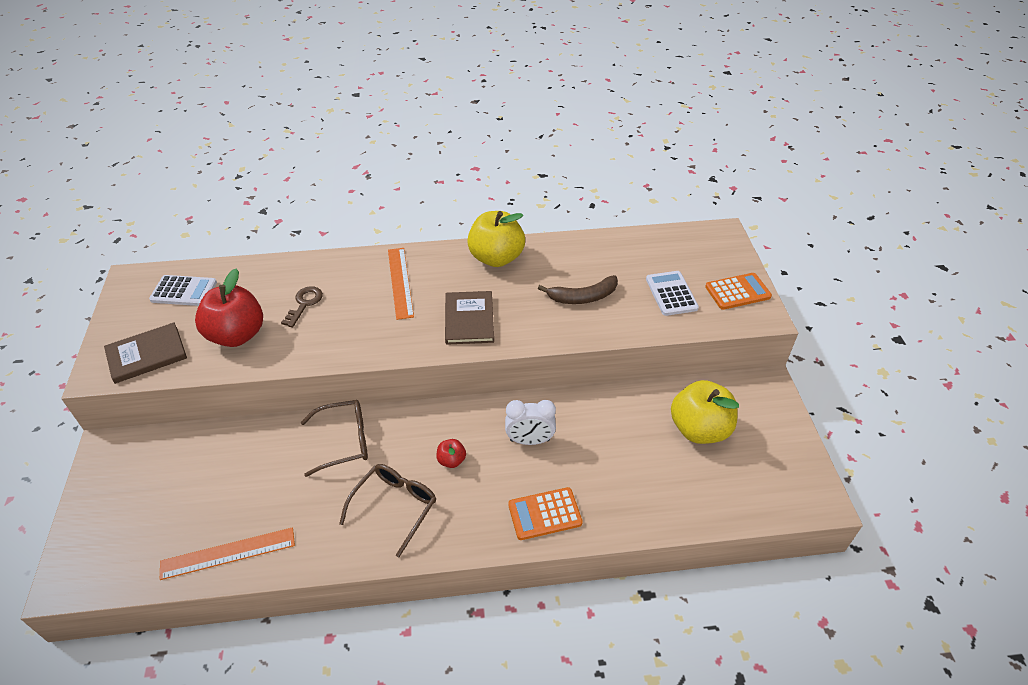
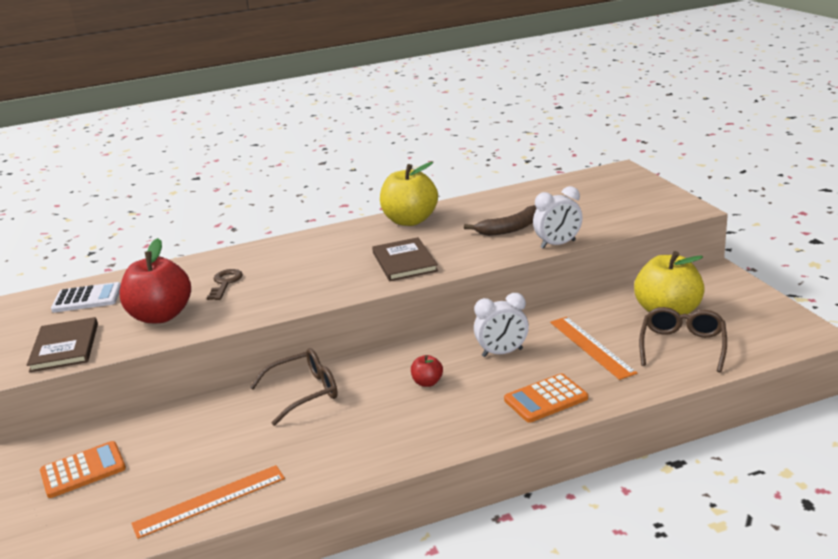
camera: 10 degrees left, 20 degrees down
brown book [104,322,187,384] -> brown book turned 60 degrees counterclockwise [27,317,98,372]
brown glasses [339,464,436,557] -> brown glasses moved to [639,307,727,372]
orange ruler [388,248,414,320] -> orange ruler moved to [550,317,637,380]
white calculator [646,271,699,316] -> none
orange calculator [705,273,772,310] -> orange calculator moved to [40,441,126,498]
none -> white clock [533,186,583,249]

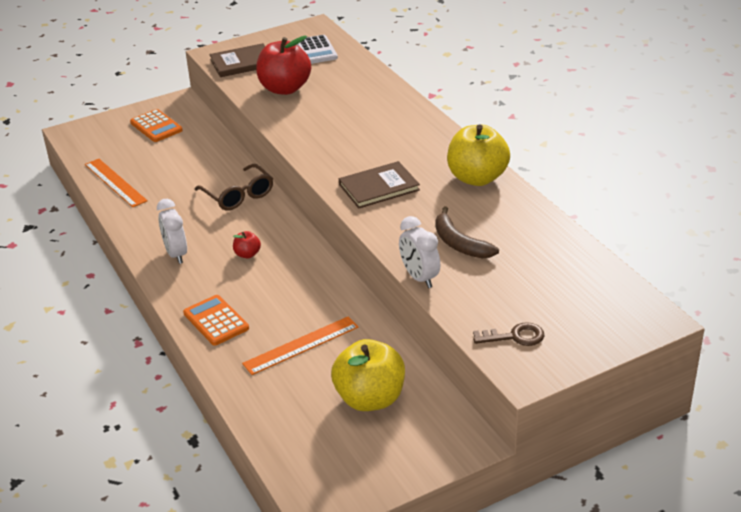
camera: 80 degrees right, 10 degrees up
brown key [207,269,243,300] -> brown key moved to [473,322,544,346]
white clock [474,293,529,357] -> white clock moved to [157,199,187,264]
brown glasses [639,307,727,372] -> none

